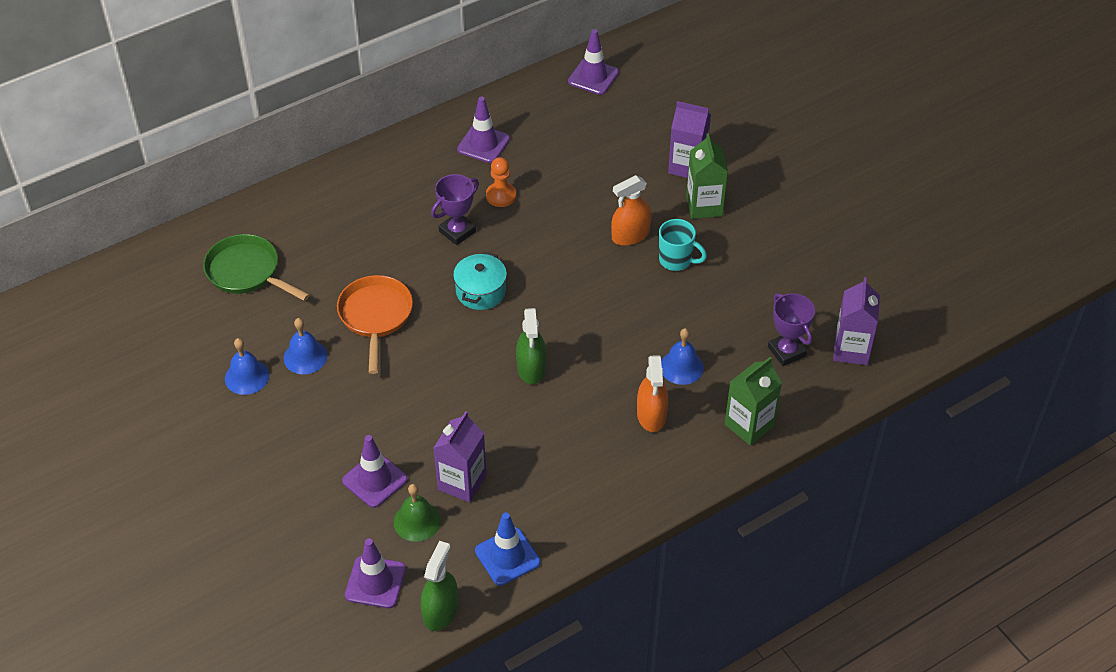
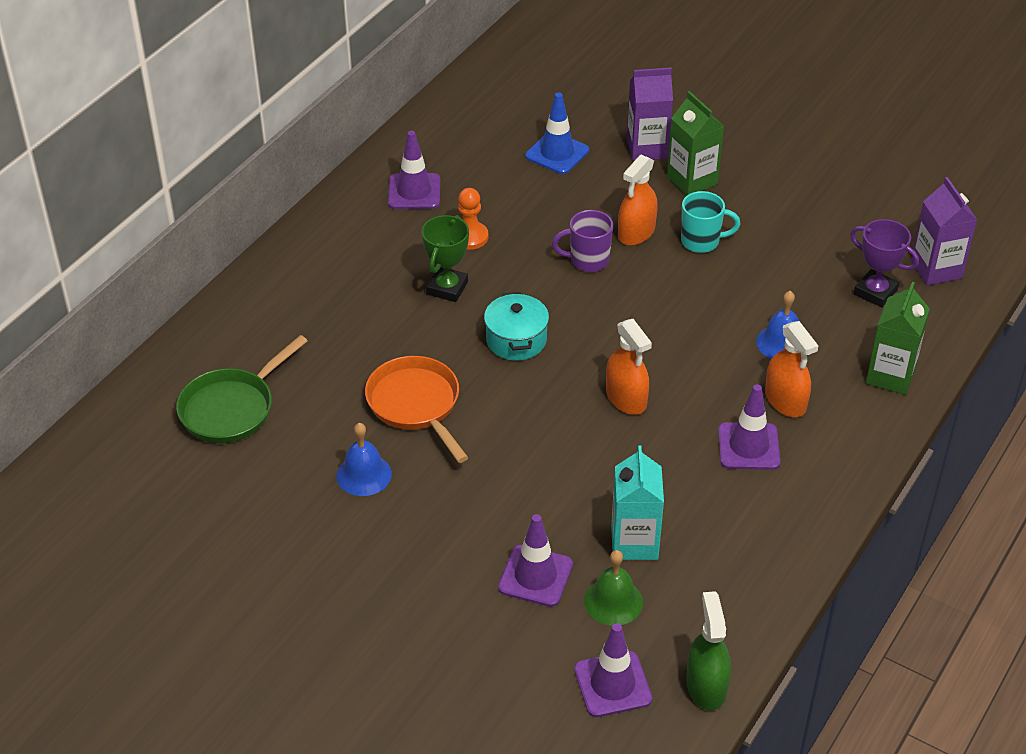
camera: 25 degrees left, 5 degrees down
green pan [203,234,310,301] -> green pan turned 60 degrees counterclockwise [176,335,308,443]
blue bell [225,338,269,395] -> none
purple trophy [431,174,479,245] -> green trophy [422,215,469,302]
purple carton [434,411,486,502] -> turquoise carton [611,446,664,560]
blue traffic cone [475,513,541,586] -> blue traffic cone moved to [525,92,589,174]
green spray bottle [516,308,546,384] -> orange spray bottle [606,319,652,415]
purple traffic cone [568,29,619,95] -> purple traffic cone moved to [718,384,781,470]
none -> purple mug [552,210,613,272]

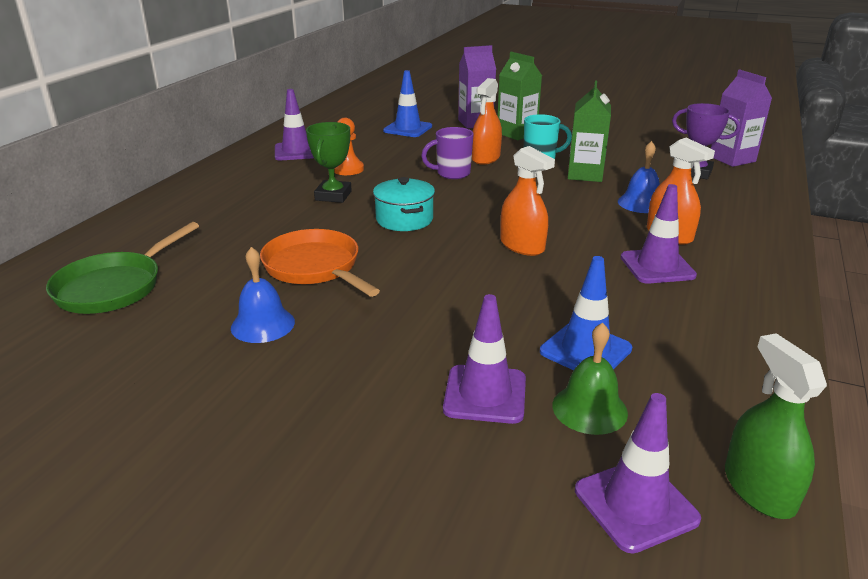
camera: 10 degrees left, 15 degrees down
turquoise carton [611,446,664,560] -> blue traffic cone [540,256,632,370]
green carton [866,282,930,395] -> green carton moved to [568,81,611,182]

